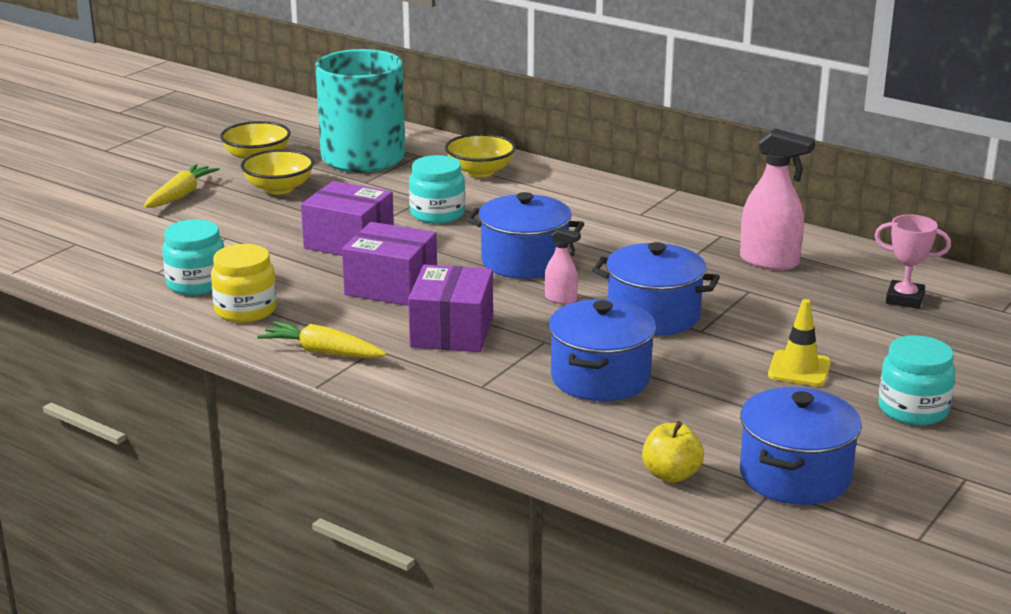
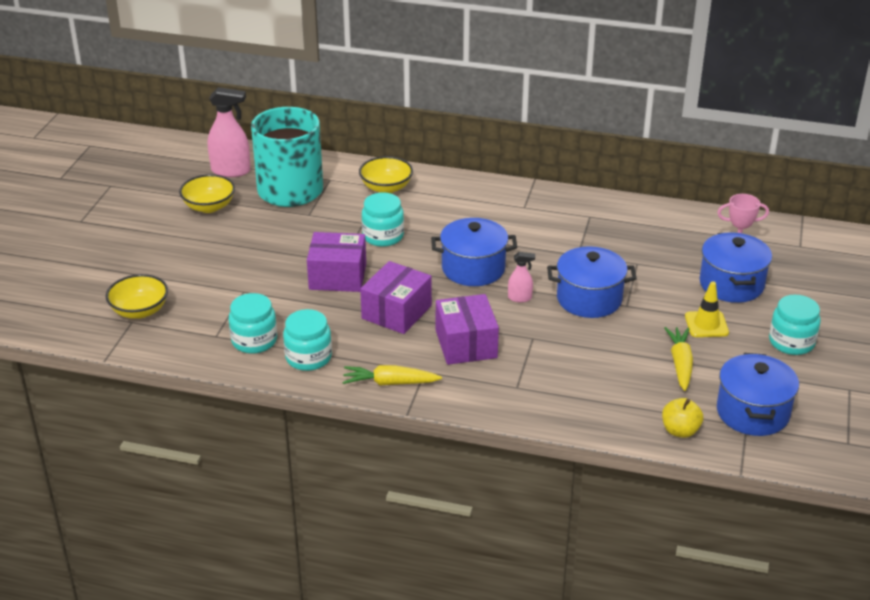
camera: 20 degrees left, 10 degrees up
yellow carrot [144,164,220,208] -> yellow carrot moved to [664,327,693,391]
yellow jar [211,244,277,323] -> turquoise jar [283,309,332,371]
yellow bowl [241,149,314,194] -> yellow bowl moved to [106,274,168,319]
purple box [342,222,437,306] -> purple box turned 60 degrees counterclockwise [360,261,432,334]
blue pot [548,299,656,401] -> blue pot moved to [699,232,772,303]
pink spray bottle [740,128,815,270] -> pink spray bottle moved to [208,87,250,177]

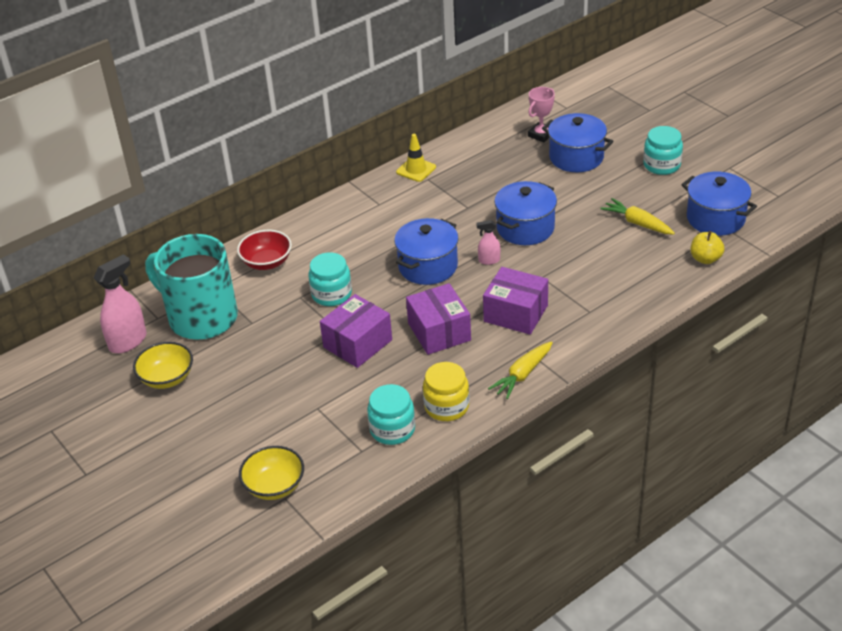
camera: 50 degrees left, 5 degrees up
turquoise jar [283,309,332,371] -> yellow jar [423,362,469,421]
yellow bowl [359,156,413,193] -> red bowl [237,230,292,270]
pink spray bottle [508,252,535,302] -> pink spray bottle turned 135 degrees counterclockwise [476,220,500,265]
yellow traffic cone [685,281,729,337] -> yellow traffic cone moved to [396,134,436,182]

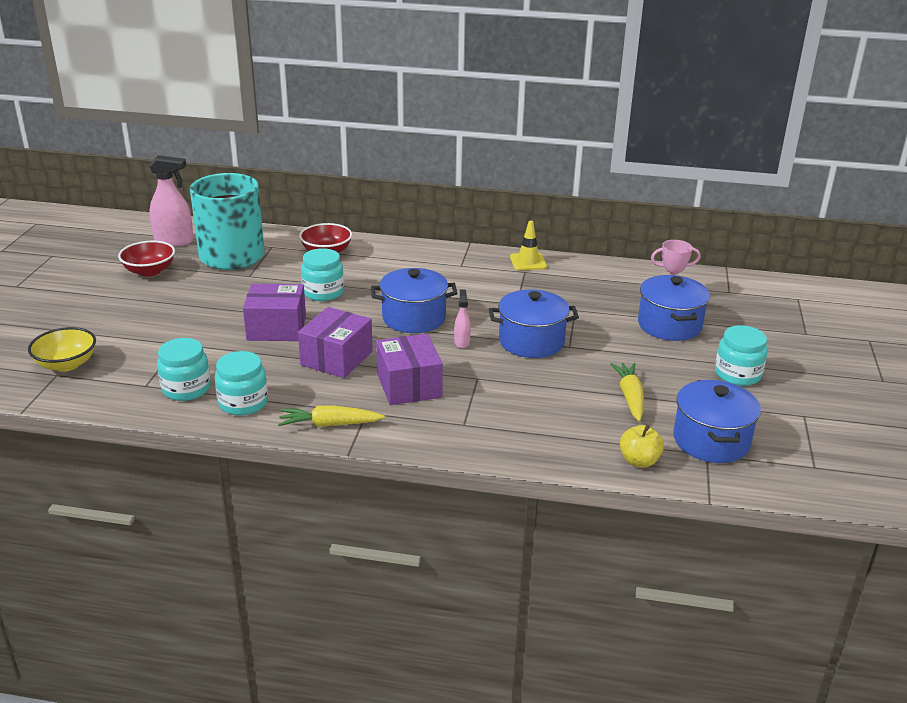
camera: 45 degrees right, 10 degrees down
yellow bowl [133,342,193,389] -> red bowl [118,241,175,277]
yellow jar [423,362,469,421] -> turquoise jar [215,351,268,416]
pink spray bottle [476,220,500,265] -> pink spray bottle turned 45 degrees clockwise [454,290,471,349]

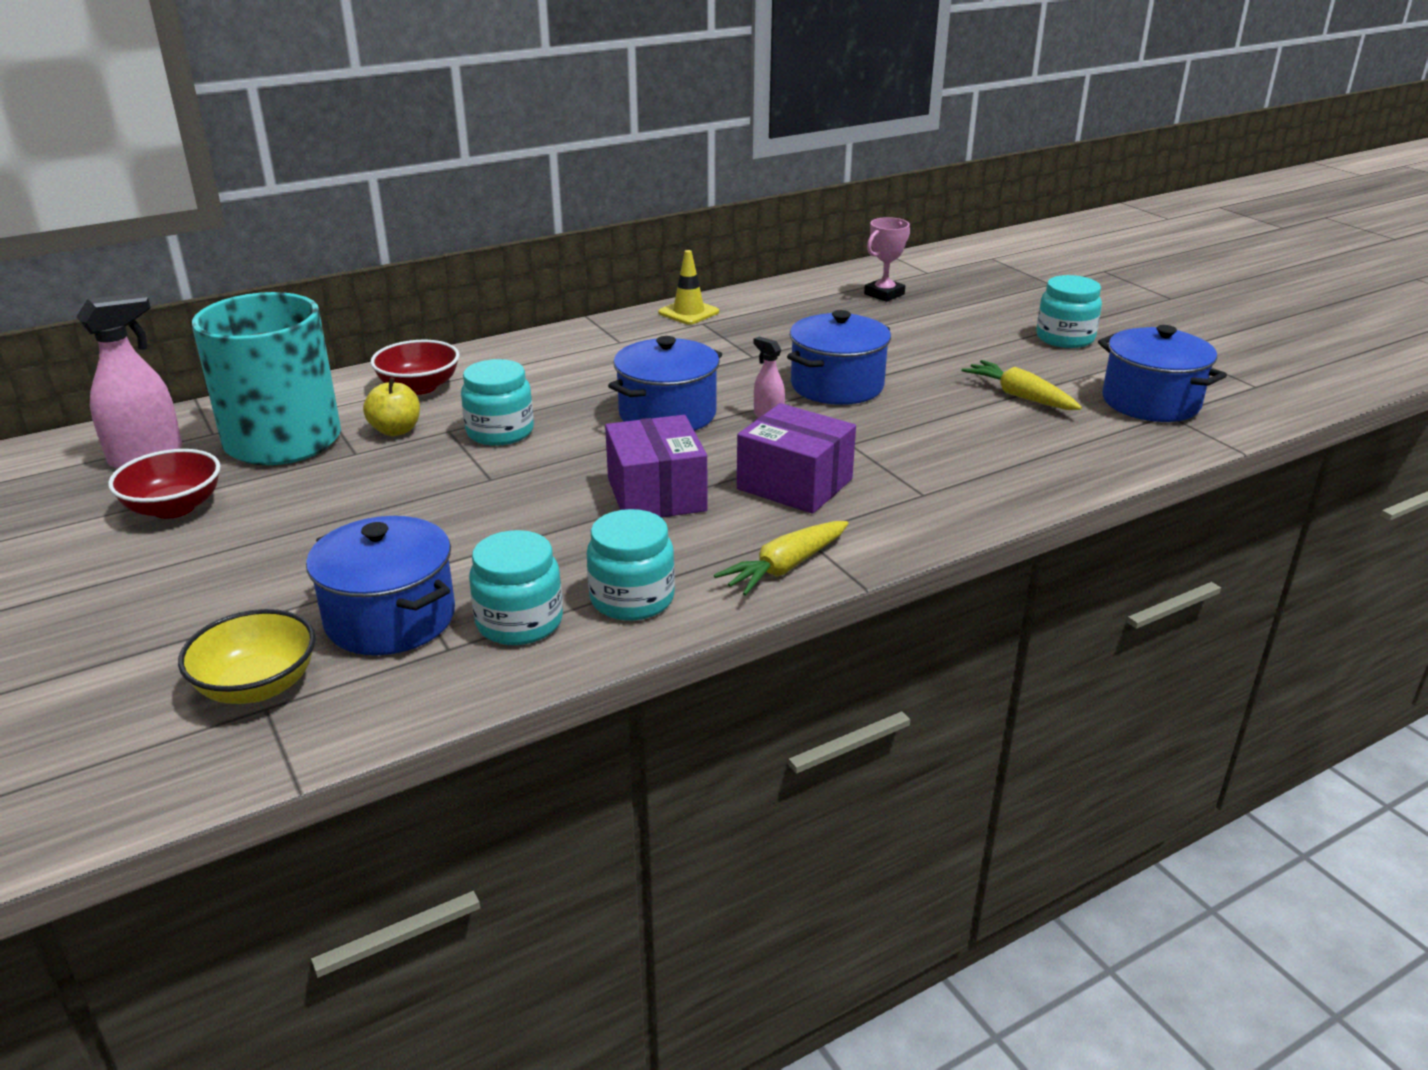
camera: 40 degrees left, 0 degrees up
purple box [243,284,306,341] -> none
yellow apple [620,425,664,468] -> yellow apple moved to [363,377,420,436]
blue pot [638,275,710,341] -> blue pot moved to [306,516,455,655]

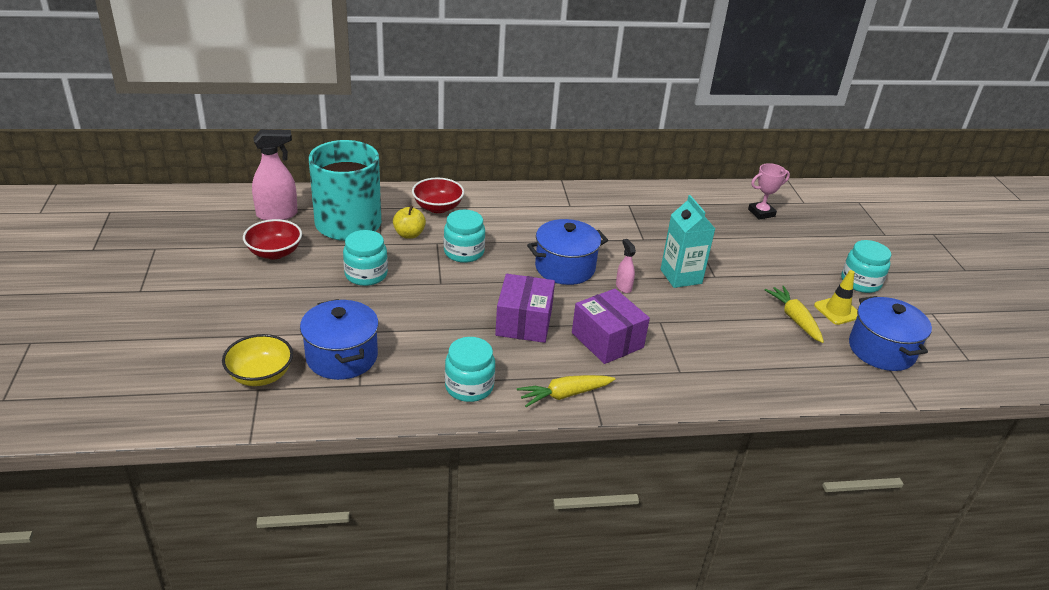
camera: 20 degrees right, 5 degrees up
turquoise jar [469,530,563,645] -> turquoise jar moved to [343,230,388,286]
yellow traffic cone [658,250,719,325] -> yellow traffic cone moved to [814,270,858,325]
blue pot [787,310,891,405] -> turquoise carton [660,195,715,288]

